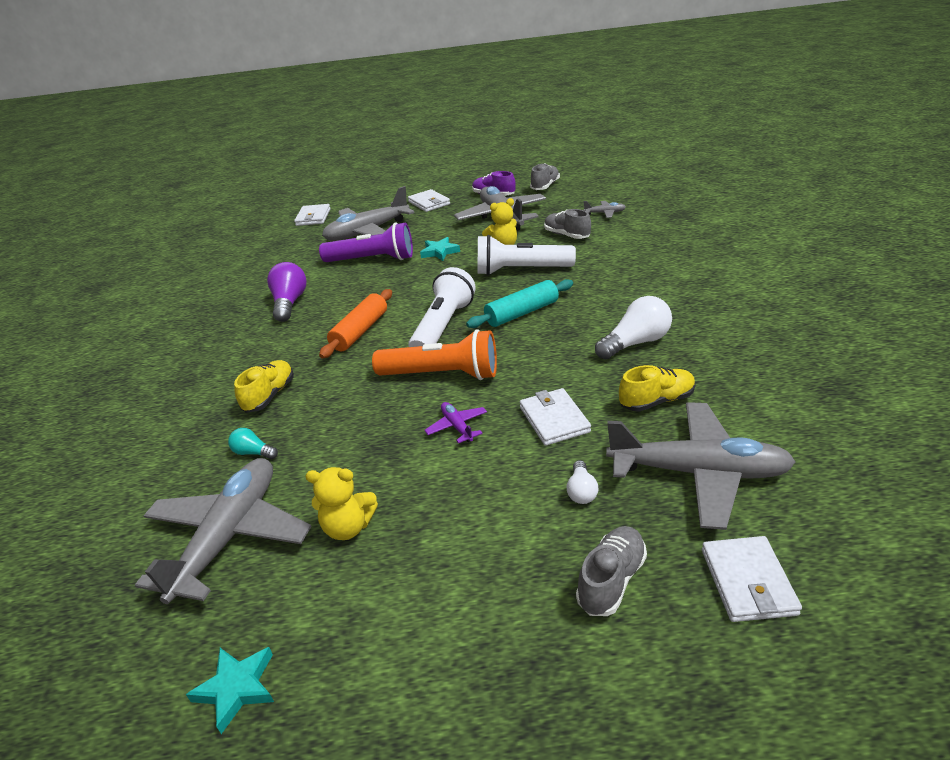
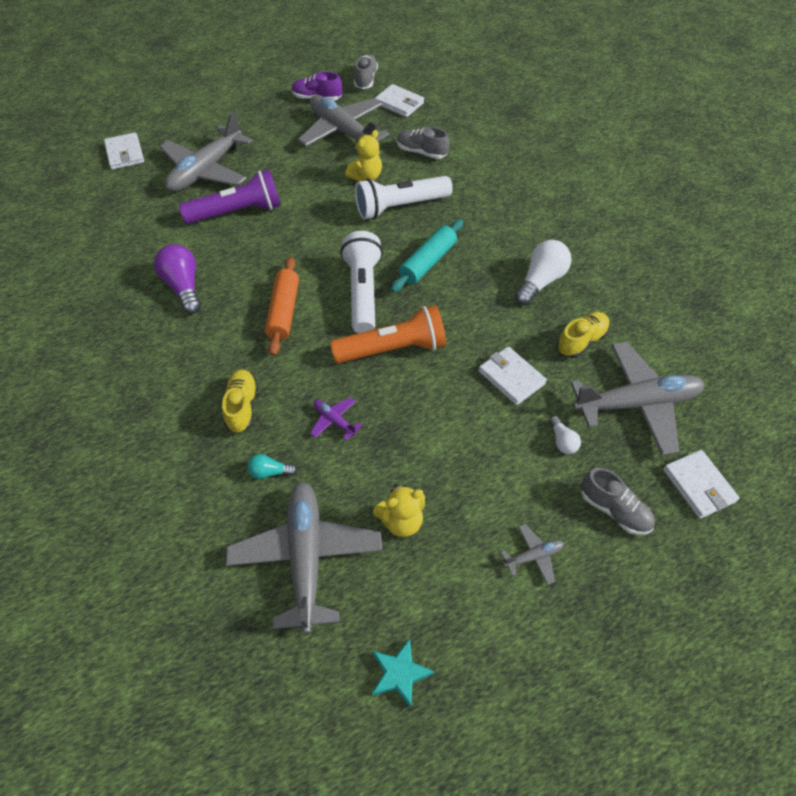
camera: 25 degrees left, 20 degrees up
white wallet [408,189,450,212] -> white wallet moved to [375,84,424,117]
turquoise star [420,237,460,261] -> none
purple plane [425,402,487,443] -> purple plane moved to [310,397,362,440]
grey shoe [576,526,647,616] -> grey shoe turned 120 degrees clockwise [581,468,655,535]
grey plane [583,201,626,218] -> grey plane moved to [501,524,564,585]

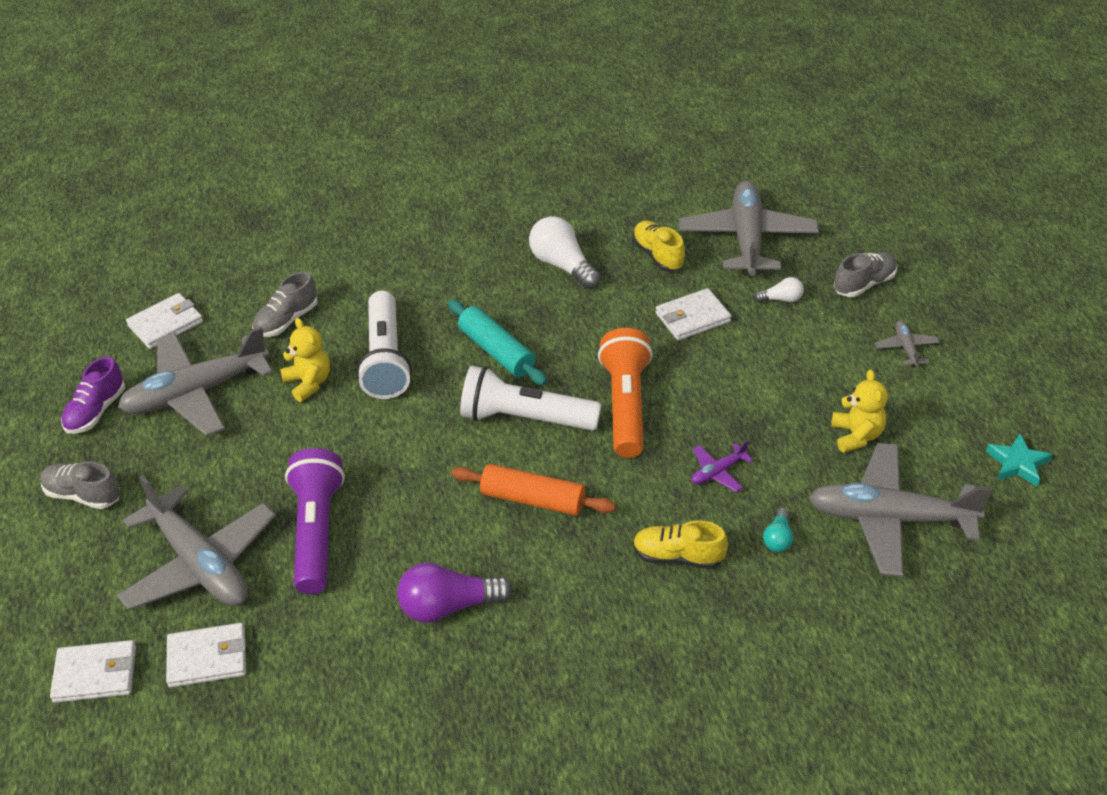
camera: 75 degrees left, 10 degrees down
grey shoe [354,54,378,89] -> grey shoe moved to [40,462,120,509]
white wallet [663,450,739,519] -> white wallet moved to [166,623,246,688]

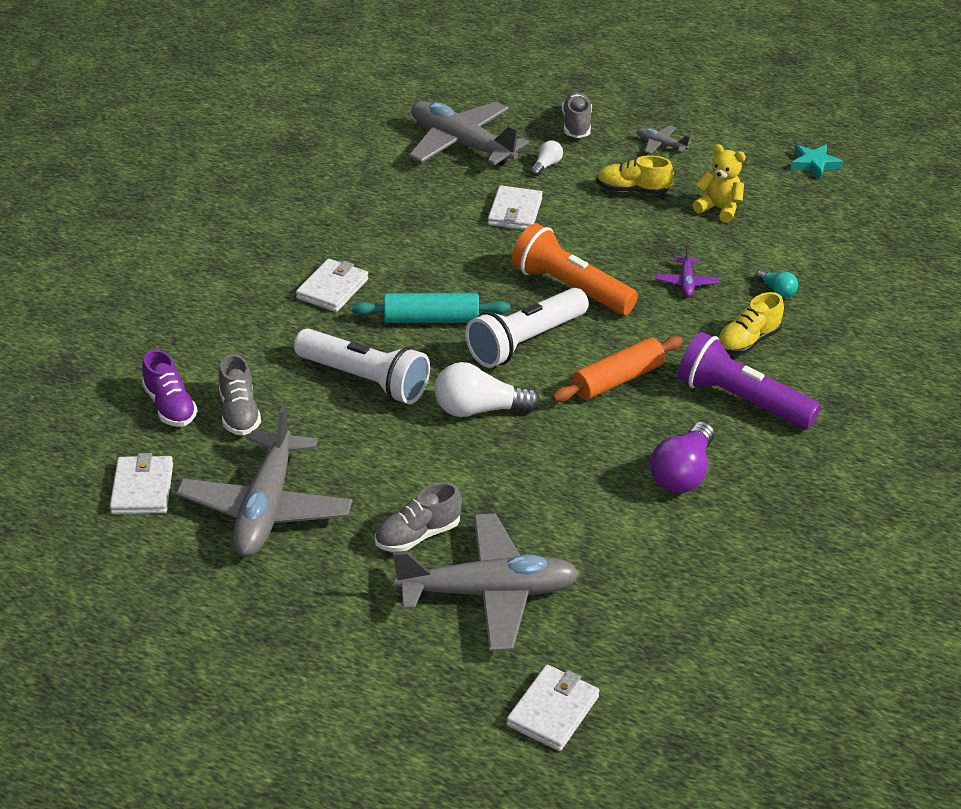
camera: 55 degrees left, 5 degrees down
grey shoe [40,462,120,509] -> grey shoe moved to [375,482,462,552]
purple shoe [61,357,125,434] -> purple shoe moved to [142,349,197,427]
white wallet [166,623,246,688] -> white wallet moved to [296,259,368,312]
yellow teddy bear [280,318,330,402] -> none
purple flashlight [285,448,345,594] -> purple flashlight moved to [678,332,821,429]
white light bulb [529,216,600,289] -> white light bulb moved to [435,362,540,417]
yellow shoe [632,220,685,272] -> yellow shoe moved to [596,155,674,195]
grey plane [809,443,992,577] -> none

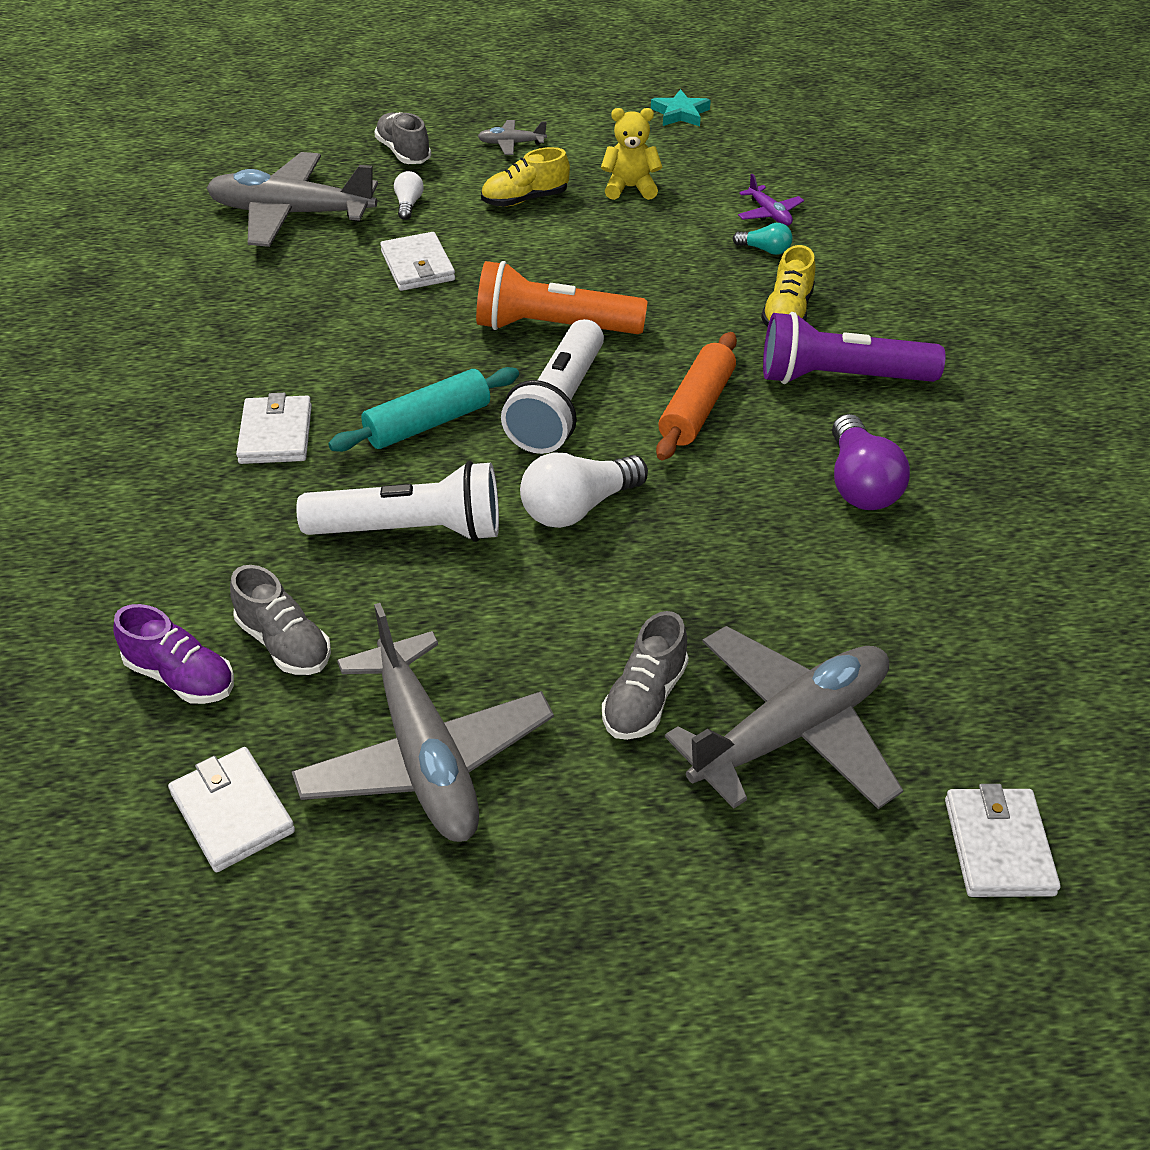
camera: 30 degrees left, 5 degrees up
purple plane [656,246,719,297] -> purple plane moved to [738,174,804,226]

